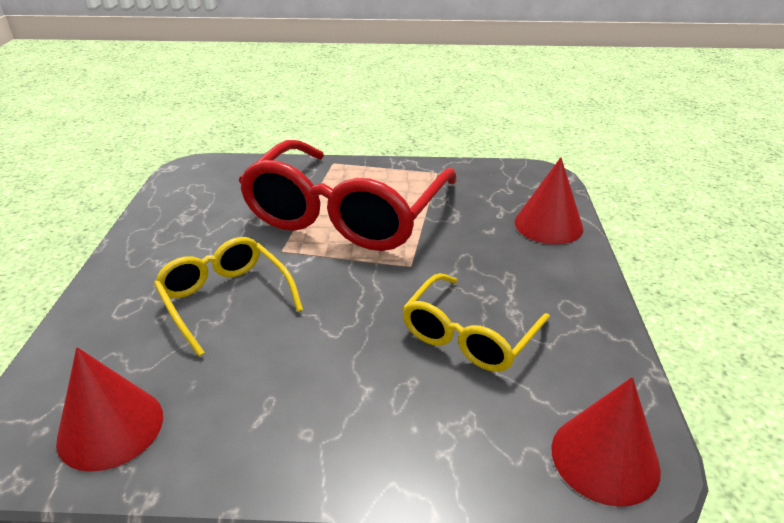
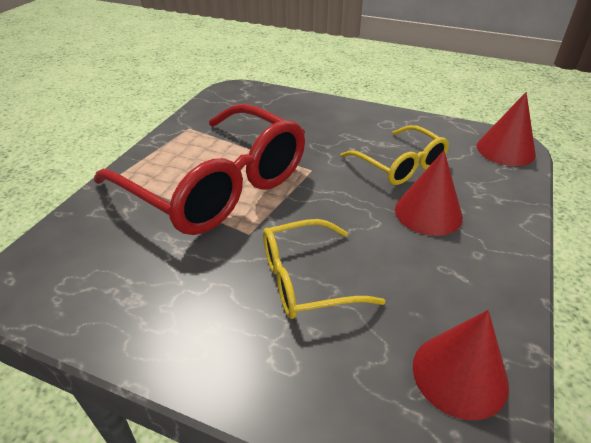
camera: 70 degrees left, 5 degrees up
red cone [515,157,583,244] -> red cone moved to [395,150,463,236]

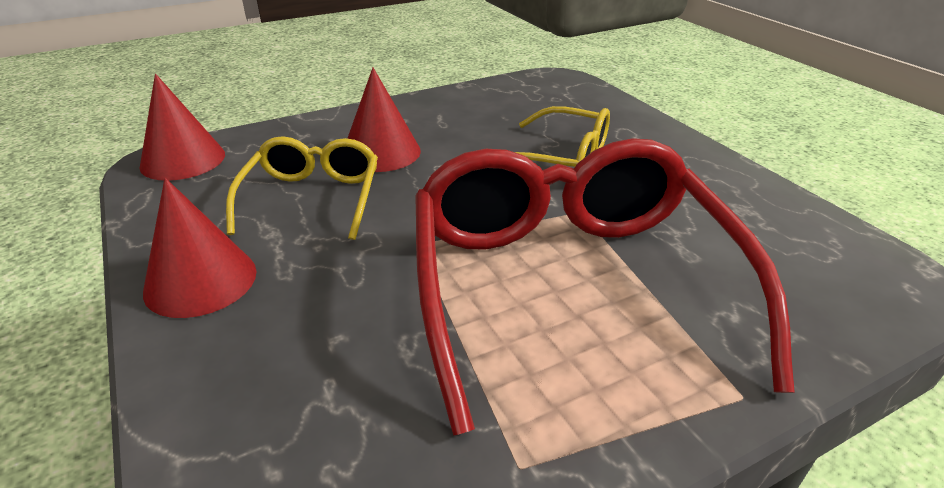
camera: 140 degrees left, 5 degrees down
red cone [413,310,509,420] -> red cone moved to [143,178,257,318]

